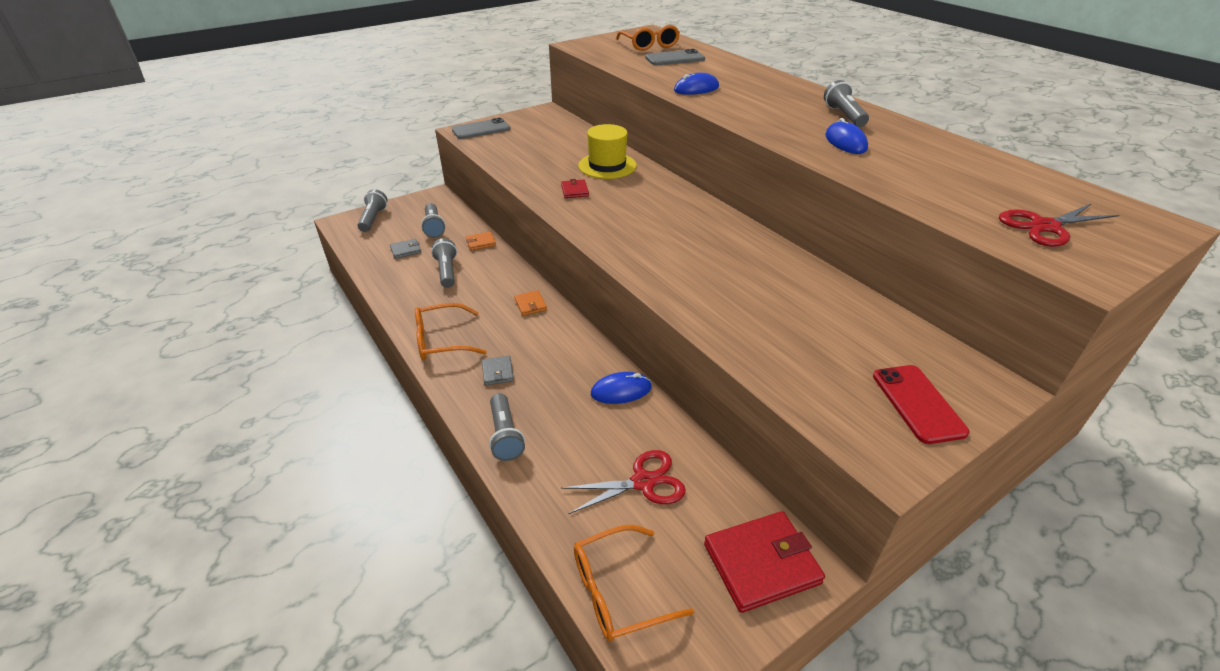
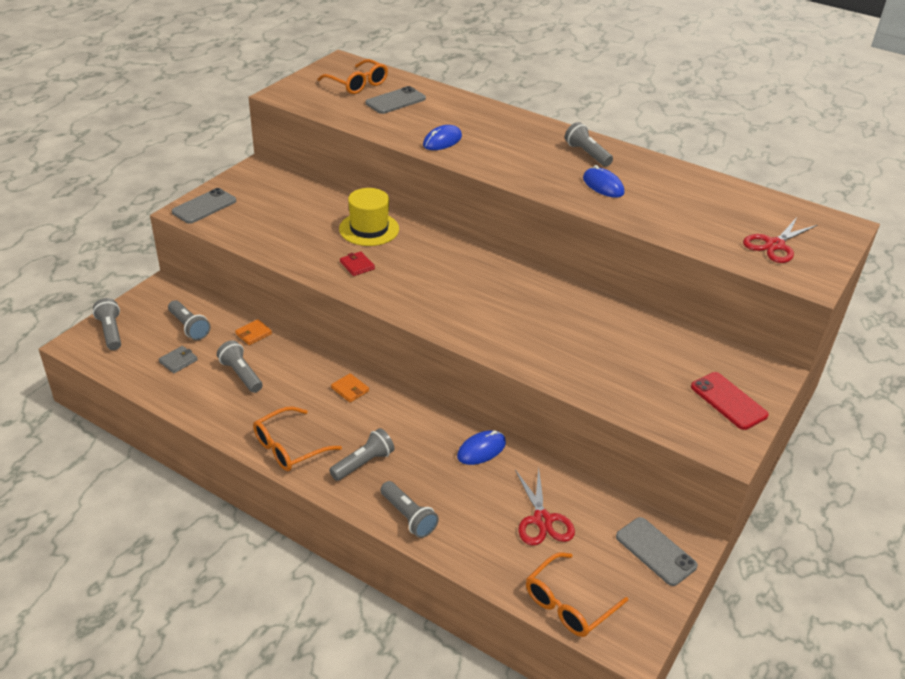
camera: 25 degrees left, 0 degrees up
grey wallet [482,356,514,386] -> grey flashlight [329,428,395,481]
red scissors [561,450,686,514] -> red scissors turned 120 degrees clockwise [515,467,575,546]
red wallet [704,511,825,613] -> grey phone [616,517,698,586]

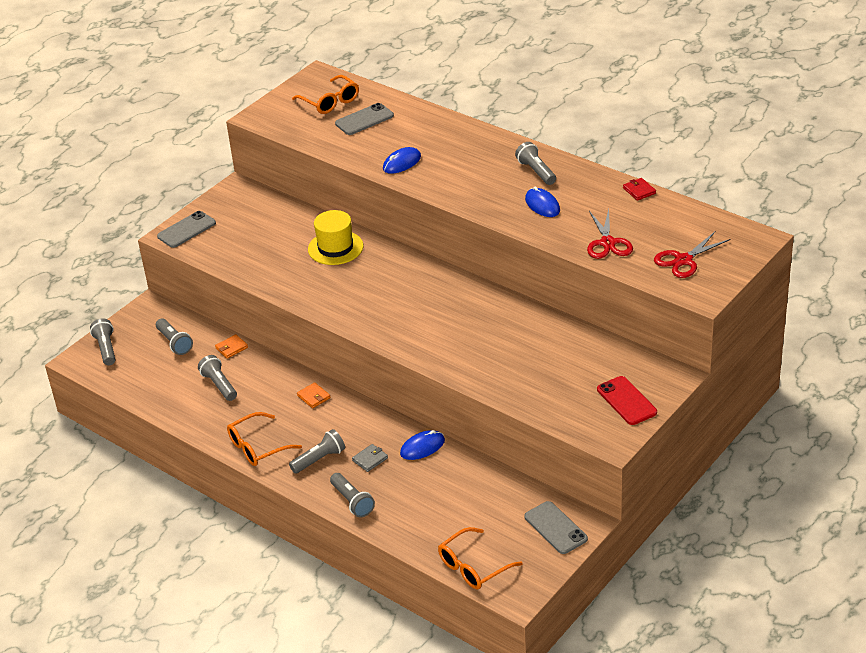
camera: 10 degrees right, 0 degrees up
grey wallet [159,346,198,373] -> grey wallet moved to [352,444,388,472]
red wallet [340,251,375,276] -> red wallet moved to [623,178,656,201]
red scissors [515,467,575,546] -> red scissors moved to [587,209,633,259]

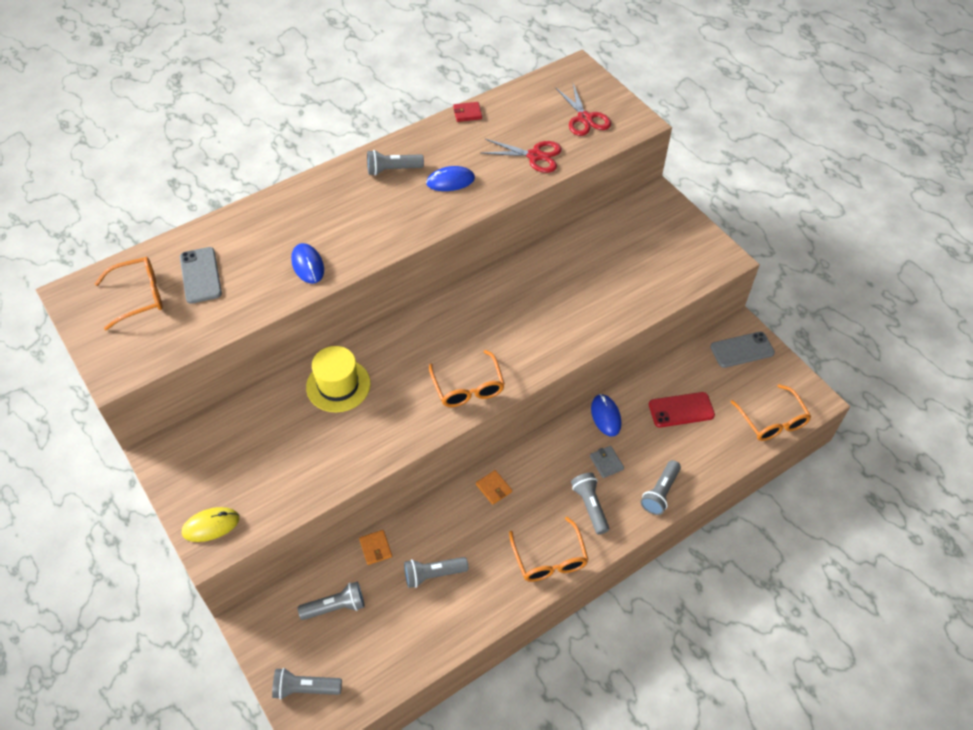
camera: 75 degrees left, 15 degrees up
grey phone [157,211,216,248] -> yellow mouse [182,507,239,542]
orange wallet [297,382,331,408] -> orange wallet turned 75 degrees clockwise [476,470,512,505]
grey flashlight [330,473,375,517] -> grey flashlight turned 135 degrees clockwise [640,460,681,515]
red phone [597,376,657,425] -> red phone moved to [649,392,715,427]
none -> orange glasses [429,350,505,407]

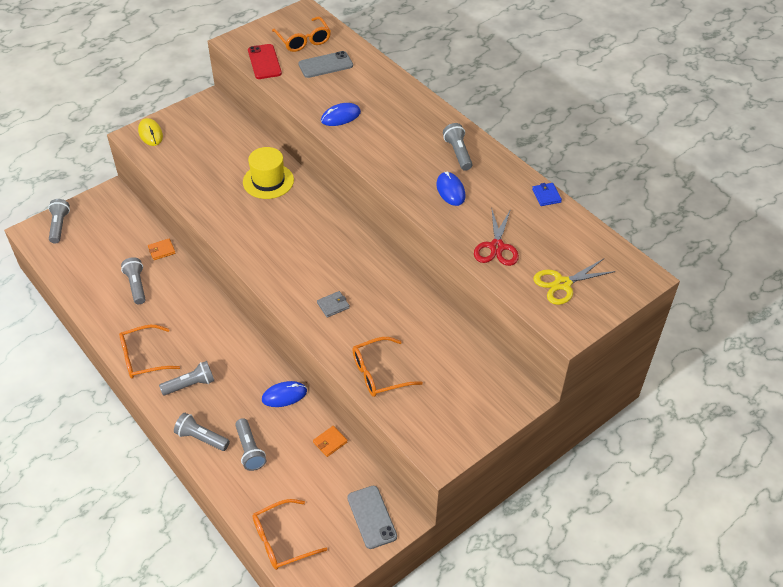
camera: 85 degrees right, 5 degrees down
grey flashlight [298,581,365,620] -> grey flashlight moved to [235,418,266,471]
orange glasses [429,350,505,407] -> orange glasses moved to [353,337,423,397]
red wallet [453,102,482,122] -> blue wallet [532,183,562,206]
orange wallet [476,470,512,505] -> orange wallet moved to [313,426,348,457]
red scissors [556,84,611,136] -> yellow scissors [533,259,616,305]
grey wallet [590,446,624,478] -> grey wallet moved to [317,291,350,318]
red phone [649,392,715,427] -> red phone moved to [248,44,282,79]

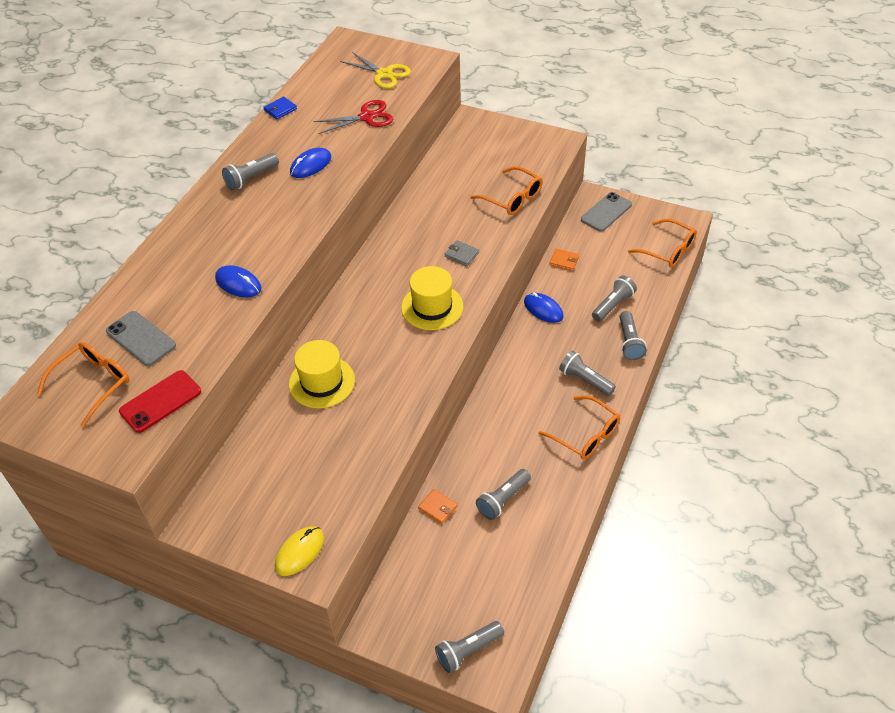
camera: 115 degrees left, 0 degrees up
none -> yellow hat [401,266,463,330]

